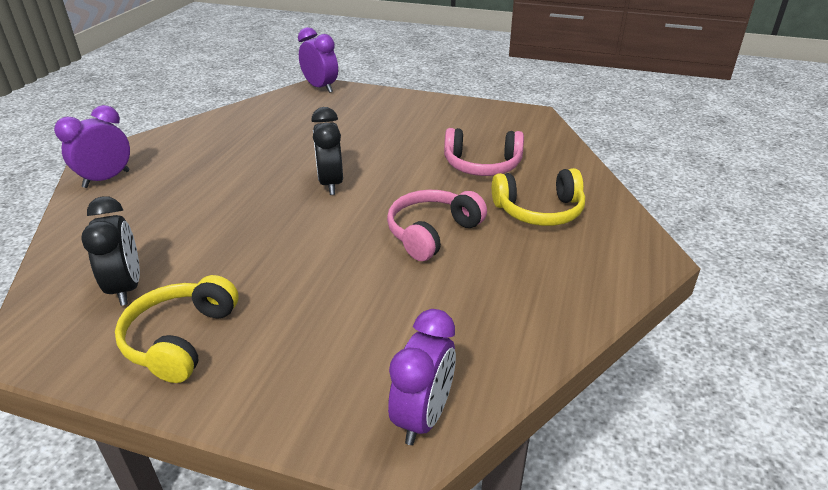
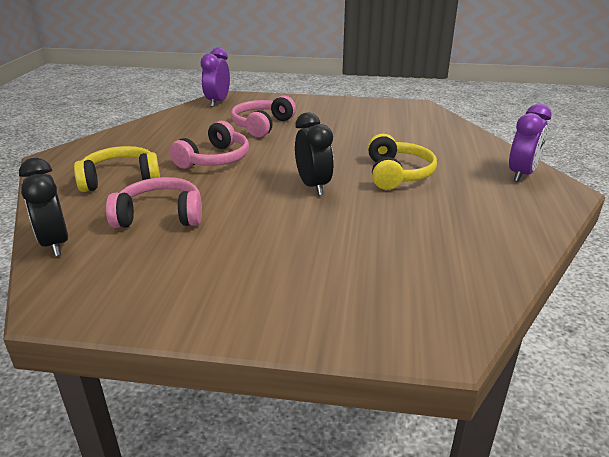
camera: 170 degrees right, 5 degrees down
black clock [81,196,140,306] -> black clock moved to [19,158,68,256]
yellow headphones [115,275,239,383] -> yellow headphones moved to [368,134,437,190]
purple clock [298,27,338,93] -> none
none -> pink headphones [231,96,296,138]

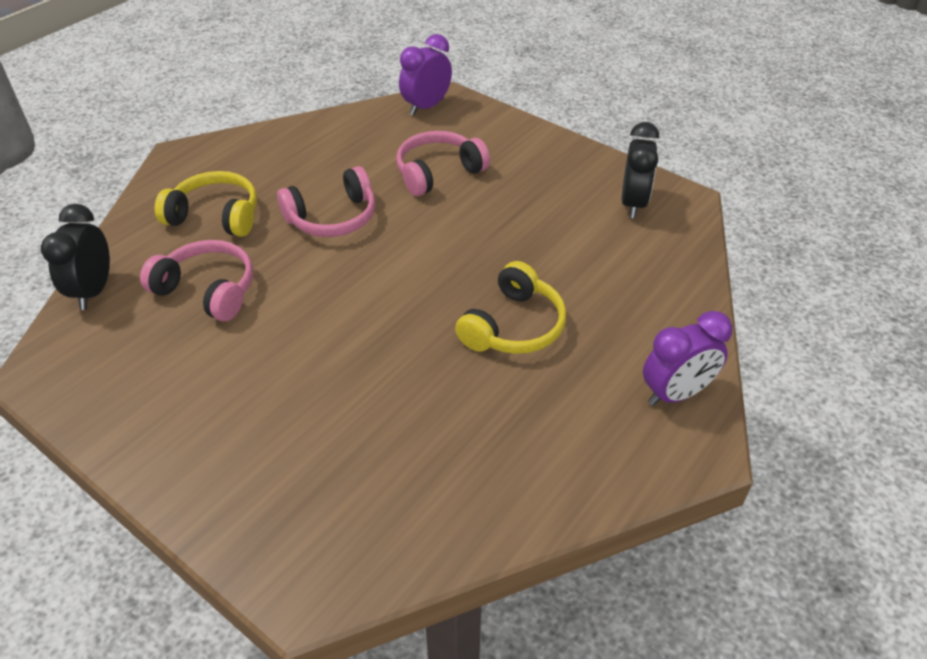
camera: 30 degrees right, 15 degrees up
black clock [295,112,334,195] -> black clock moved to [622,122,659,218]

